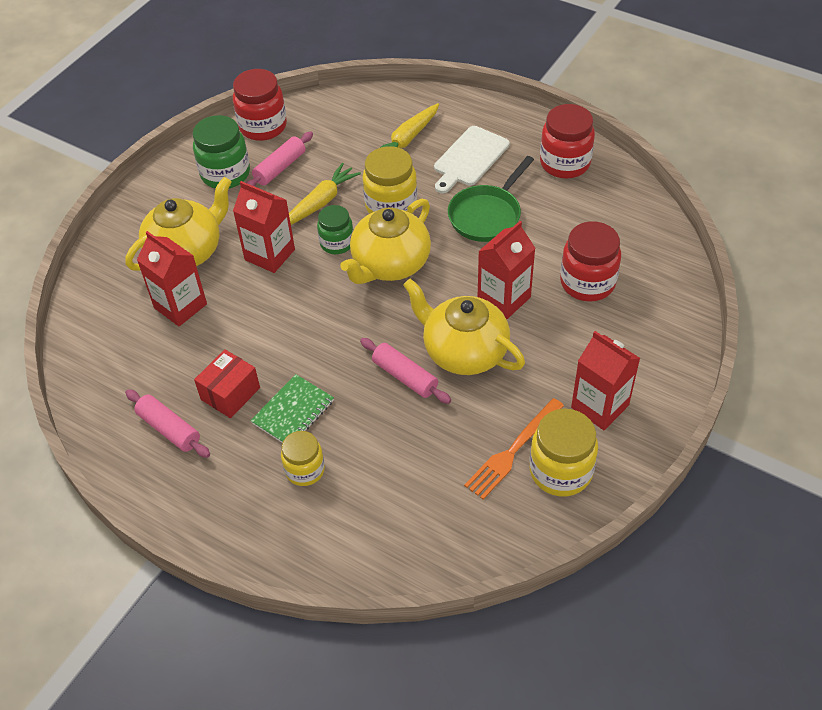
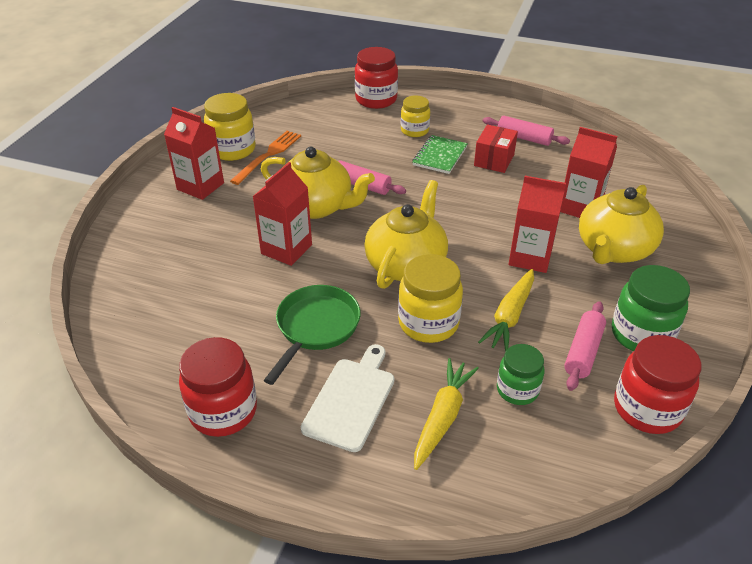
camera: 165 degrees right, 10 degrees down
green jar [317,205,353,254] -> green jar moved to [497,344,544,405]
red jar [560,221,621,302] -> red jar moved to [355,47,398,109]

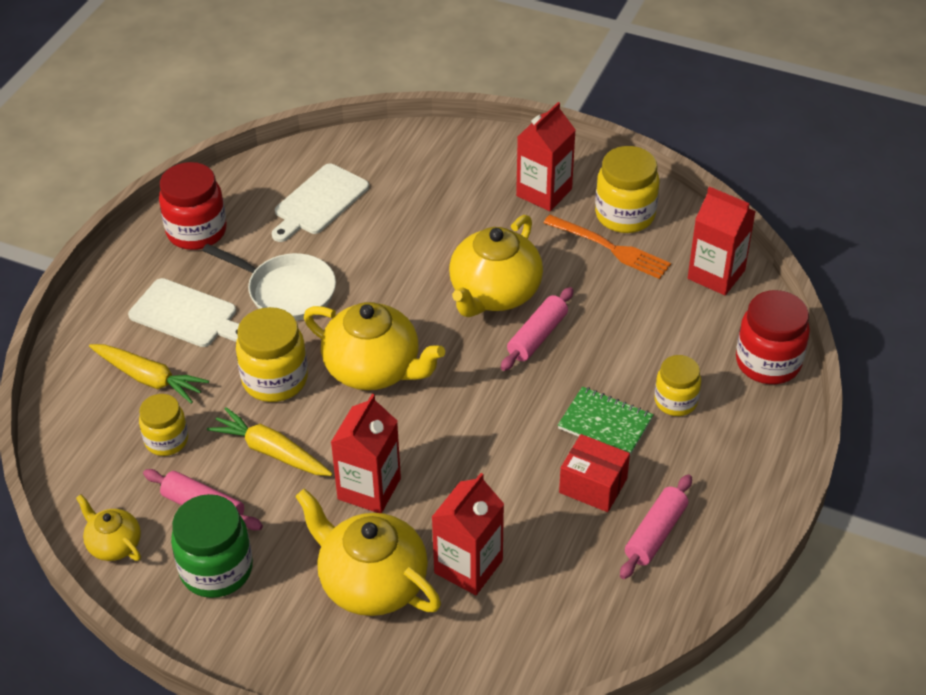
camera: 95 degrees right, 5 degrees up
red carton [253,162,312,266] -> red carton moved to [688,186,756,295]
green pan [264,285,361,385] -> white pan [202,243,336,321]
green jar [497,344,544,405] -> yellow jar [139,394,188,456]
red jar [614,335,702,434] -> yellow teapot [76,494,141,561]
none -> white cutting board [272,164,369,242]

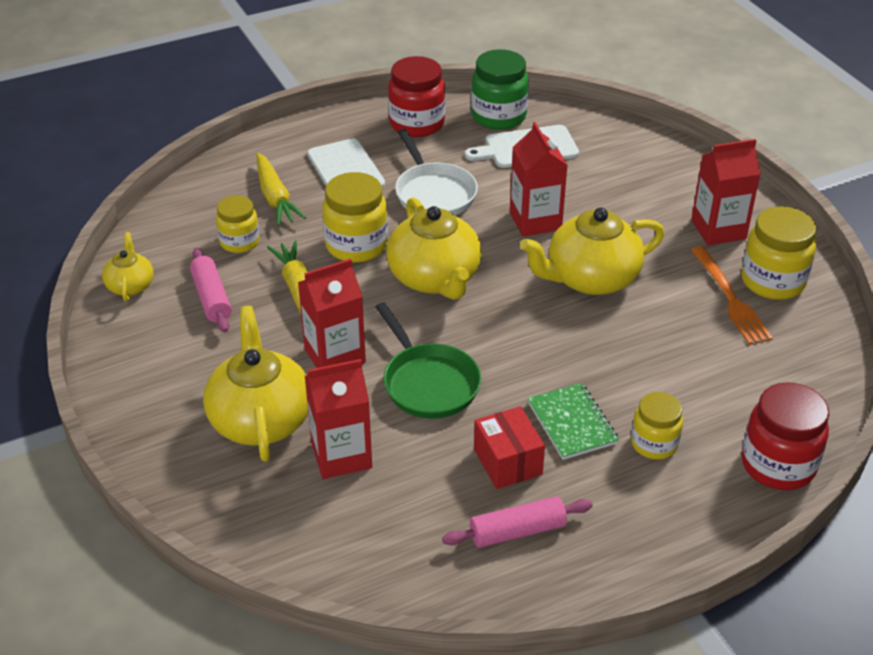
camera: 40 degrees right, 5 degrees down
green jar [171,494,253,598] -> green jar moved to [471,49,529,130]
pink rolling pin [501,287,574,371] -> none
red carton [688,186,756,295] -> red carton moved to [510,122,567,237]
none -> green pan [376,302,481,419]

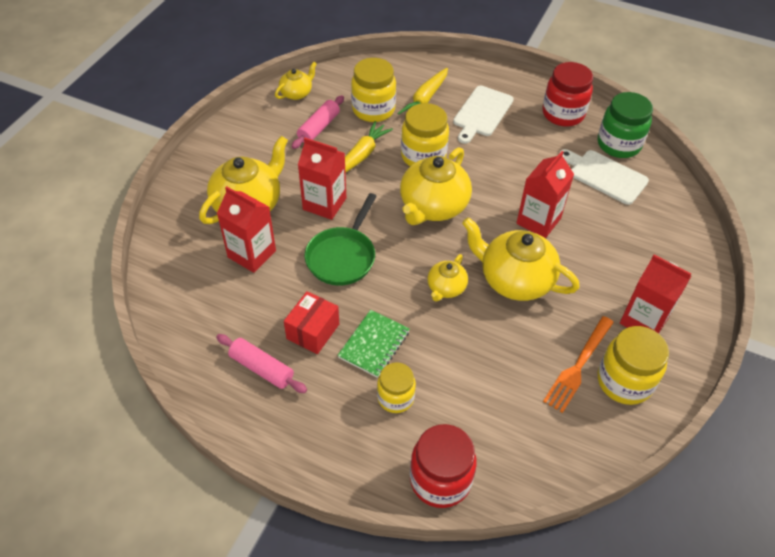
camera: 50 degrees right, 10 degrees up
yellow jar [216,195,260,253] -> yellow jar [351,58,396,122], size x1.55
white pan [395,129,478,216] -> none
none -> yellow teapot [427,254,468,302]

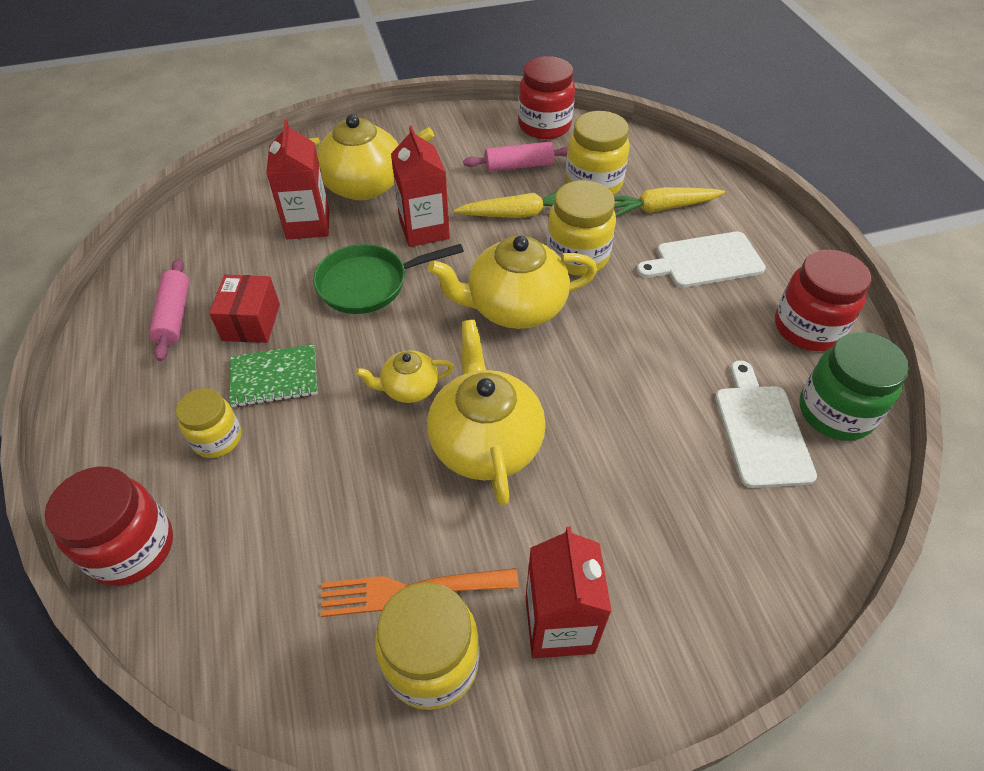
camera: 50 degrees right, 0 degrees up
yellow teapot [275,62,317,100] -> red jar [518,56,575,139]
red box [284,291,339,354] -> red box turned 75 degrees counterclockwise [209,275,280,343]
red carton [516,151,574,238] -> none

